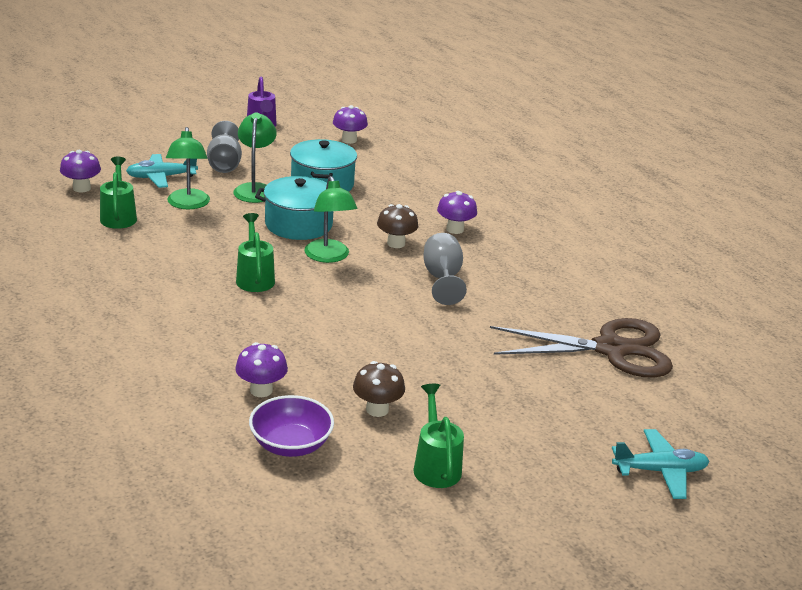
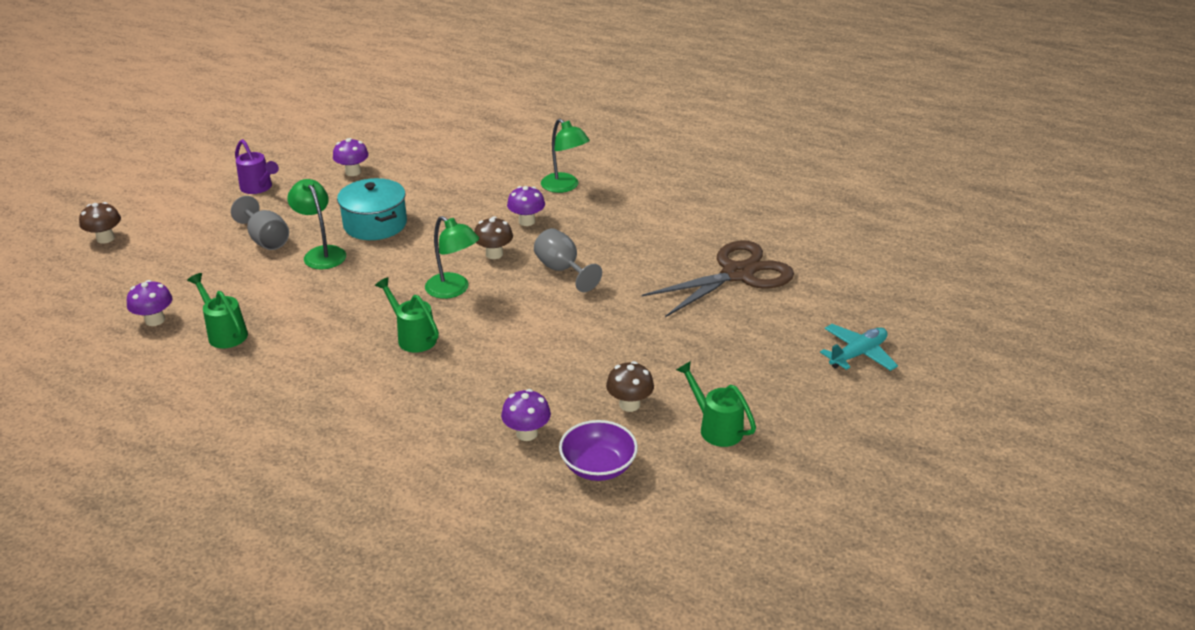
camera: 30 degrees left, 5 degrees up
turquoise plane [126,154,198,188] -> none
green lamp [166,127,210,209] -> green lamp moved to [541,119,590,193]
turquoise pot [255,176,333,240] -> none
none -> brown mushroom [79,202,121,244]

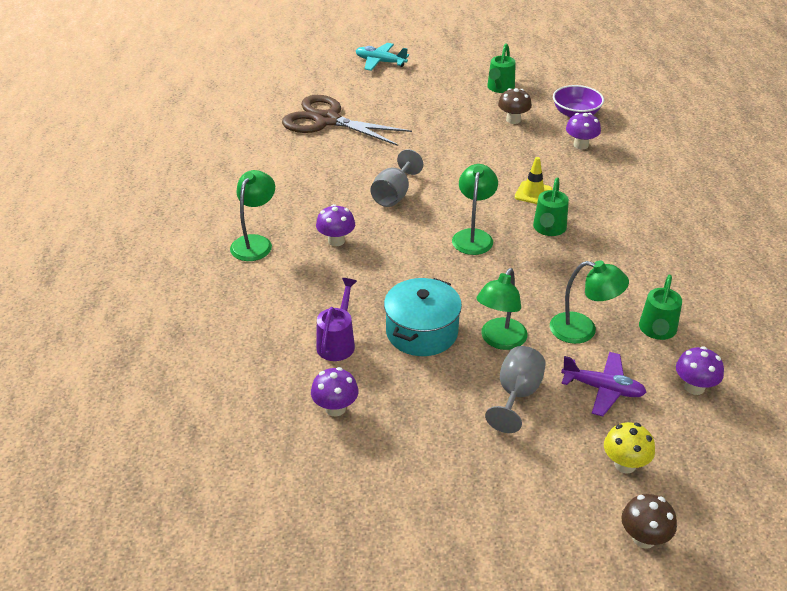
camera: 120 degrees left, 5 degrees up
purple watering can [235,139,279,194] -> purple watering can moved to [316,278,357,361]
brown mushroom [474,216,513,259] -> none
none -> yellow traffic cone [515,157,552,204]
none -> green lamp [550,260,629,344]
none -> purple plane [561,352,646,416]
none -> yellow mushroom [604,422,655,473]

